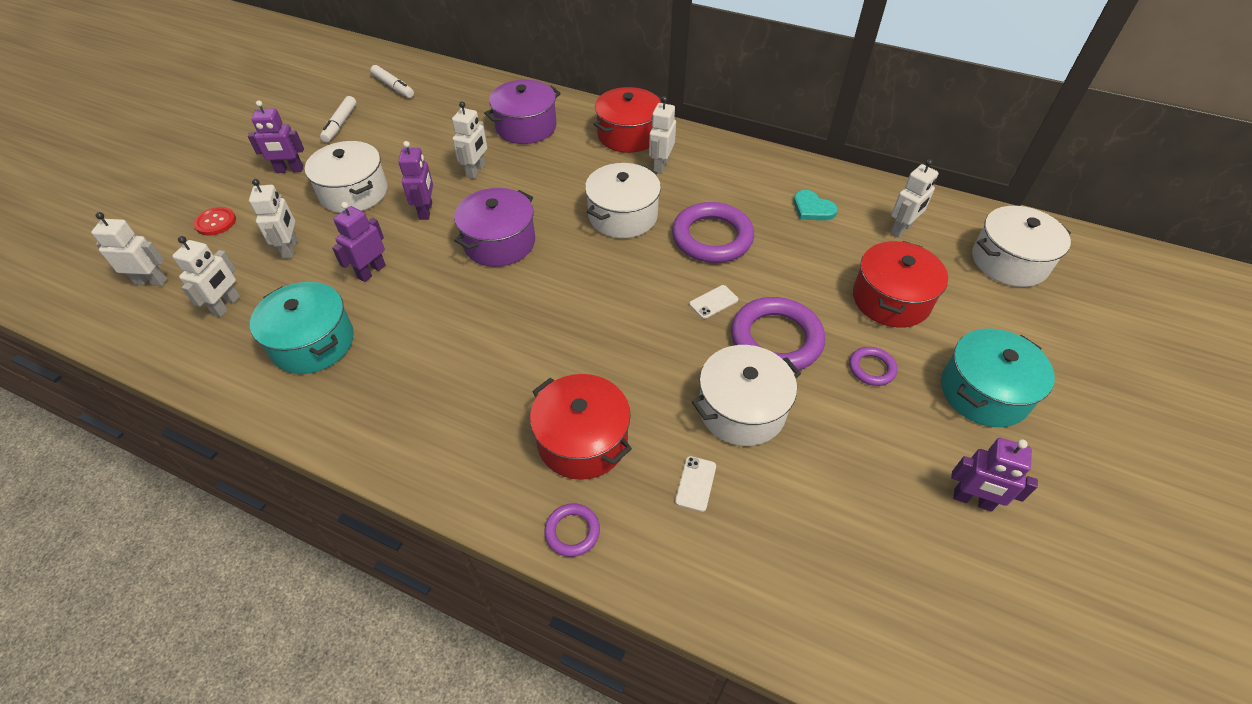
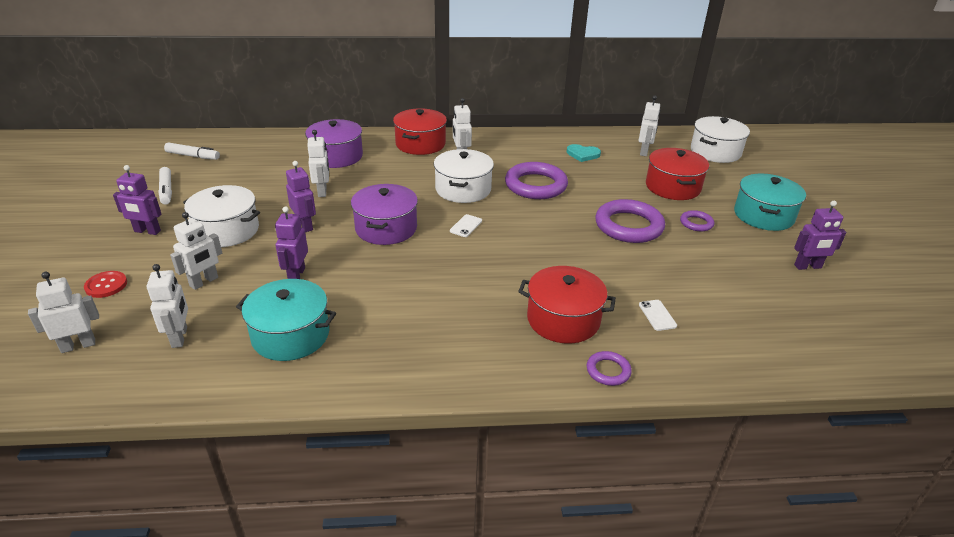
camera: 30 degrees left, 15 degrees down
purple robot [248,100,304,173] -> purple robot turned 45 degrees clockwise [113,165,162,235]
white robot [249,179,298,259] -> white robot turned 75 degrees clockwise [170,212,222,290]
white phone [689,285,738,319] -> white phone moved to [450,214,482,237]
white pot [692,345,801,446] -> none

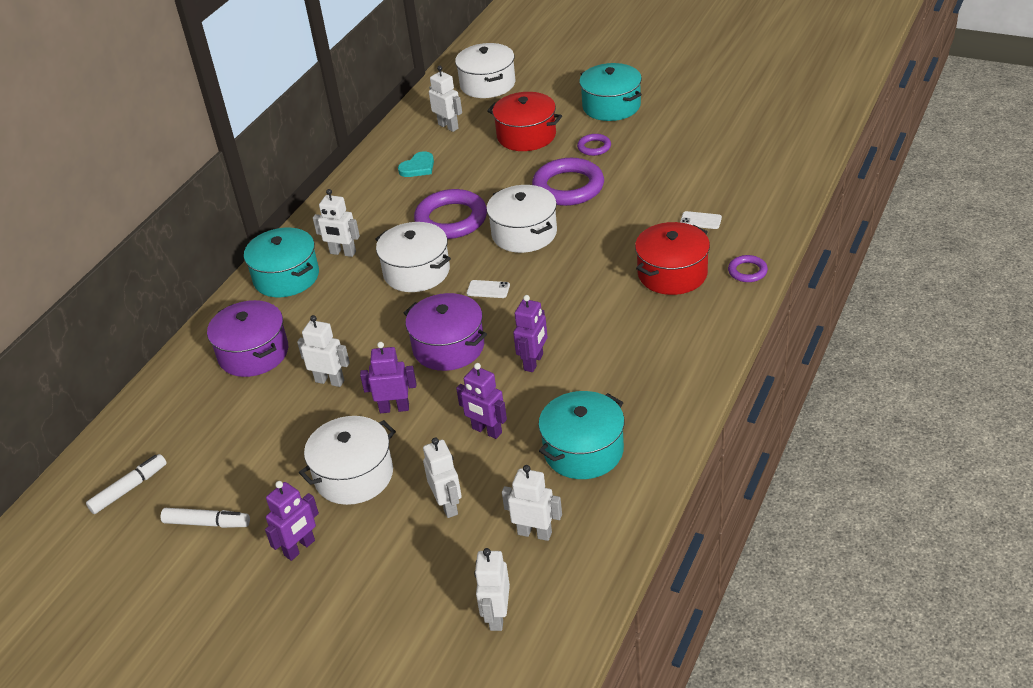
camera: 55 degrees left, 5 degrees up
red button [84,271,127,298] -> none
red pot [393,108,447,155] -> turquoise pot [244,228,319,297]
white phone [450,214,482,237] -> white phone turned 45 degrees counterclockwise [467,280,510,298]
purple robot [794,201,846,270] -> purple robot moved to [513,295,547,372]
none -> white pot [486,185,557,253]

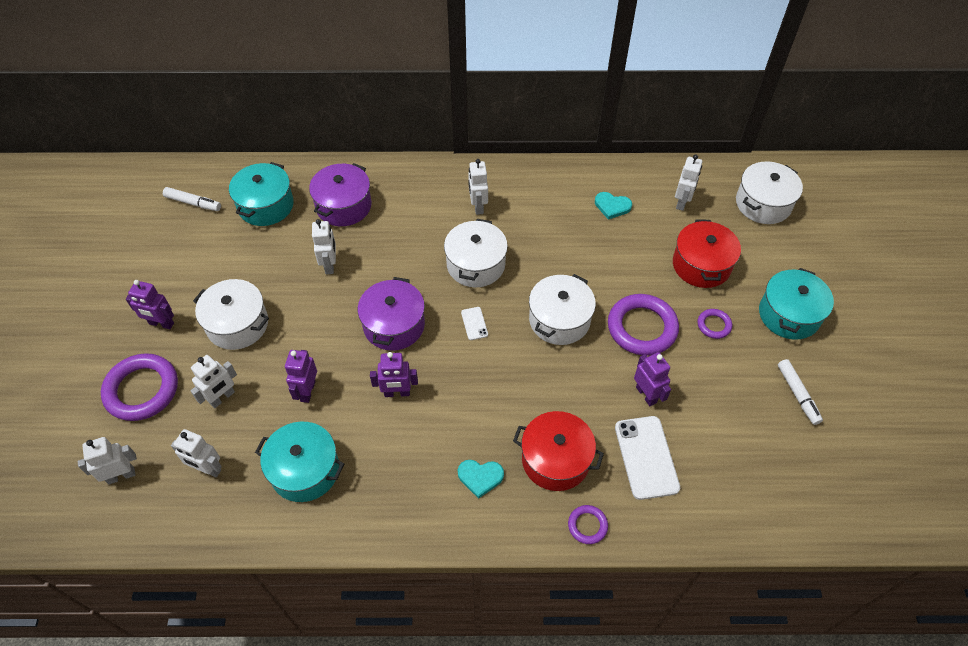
camera: 60 degrees right, 15 degrees up
white marker [161,508,250,528] -> white marker moved to [778,359,823,425]
turquoise pot [244,228,319,297] -> turquoise pot moved to [229,162,294,226]
purple robot [360,342,416,413] -> purple robot moved to [634,352,671,406]
purple ring [414,189,487,239] -> purple ring moved to [101,353,178,421]
white robot [502,465,562,541] -> white robot turned 120 degrees clockwise [171,429,222,477]
white phone [680,211,722,229] -> white phone [615,416,680,500], size x2.09
none -> turquoise heart [458,460,504,499]

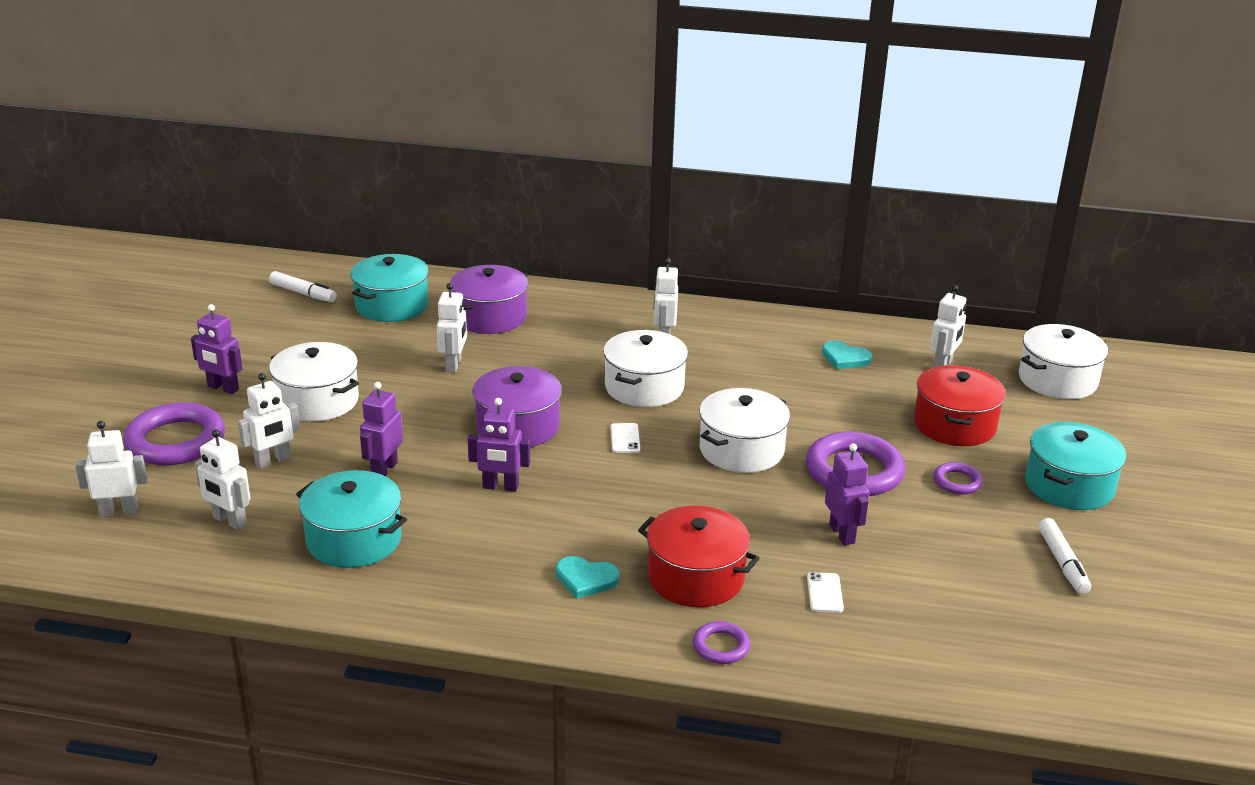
camera: 10 degrees right, 25 degrees down
white phone [615,416,680,500] -> white phone [807,572,844,613], size x0.48

